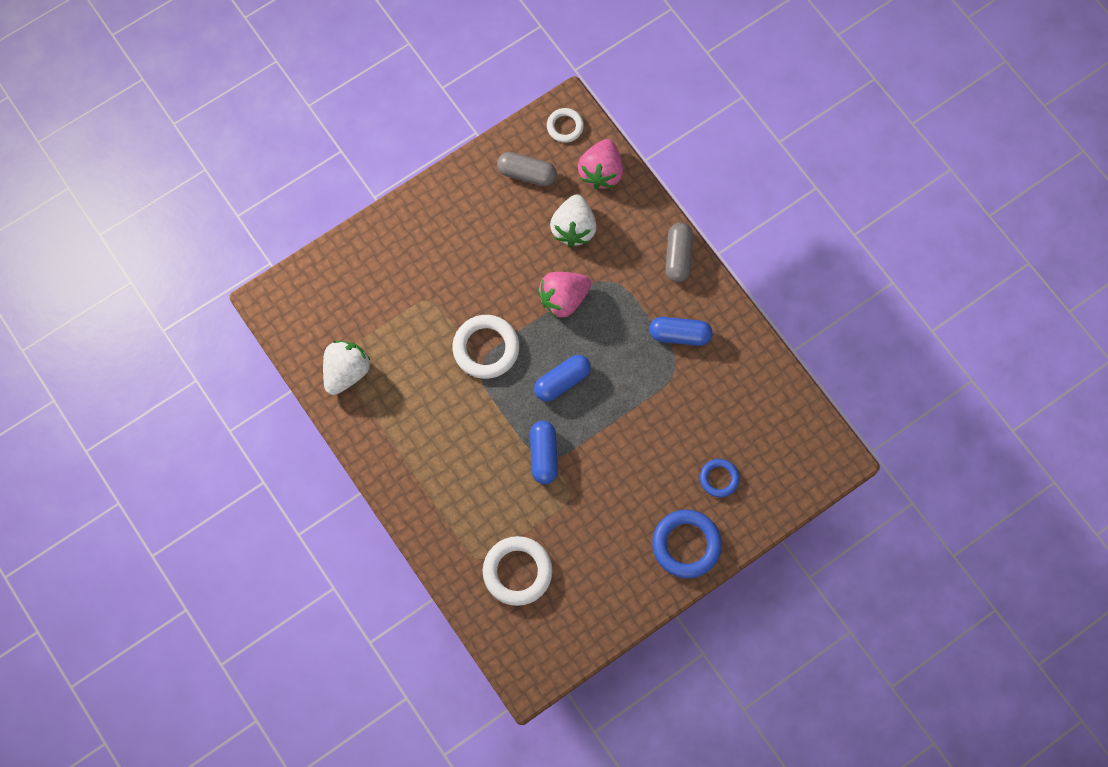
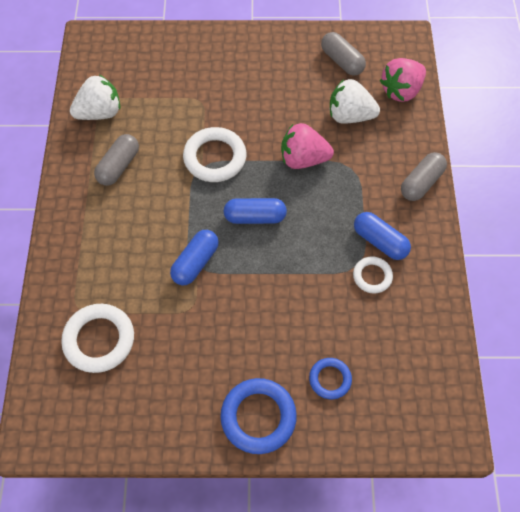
camera: 35 degrees right, 10 degrees down
white ring [547,108,584,143] -> white ring moved to [353,256,393,293]
white strawberry [550,194,597,247] -> white strawberry turned 60 degrees clockwise [330,79,380,124]
none -> grey capsule [94,134,139,186]

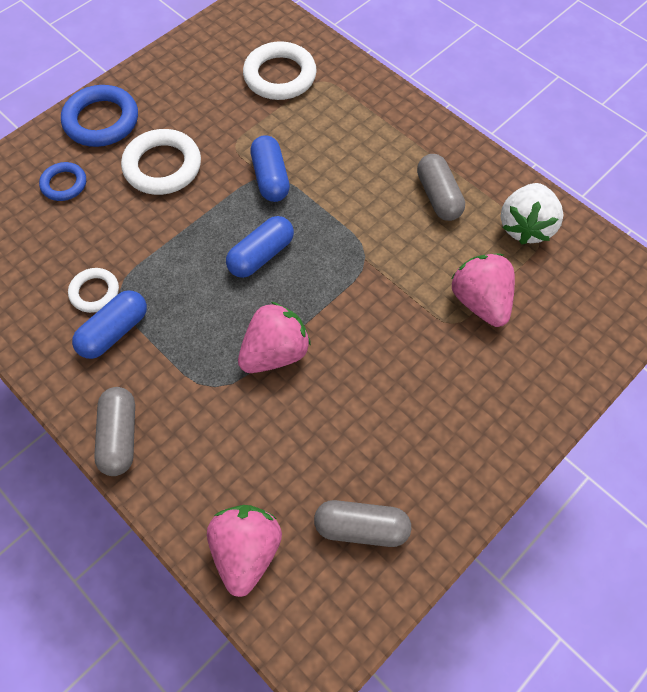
camera: 135 degrees right, 0 degrees up
white ring [183,127,246,182] -> white ring moved to [121,129,201,195]
white strawberry [330,79,380,124] -> none
blue capsule [354,212,411,260] -> blue capsule turned 45 degrees counterclockwise [72,290,147,359]
none -> pink strawberry [451,254,515,327]

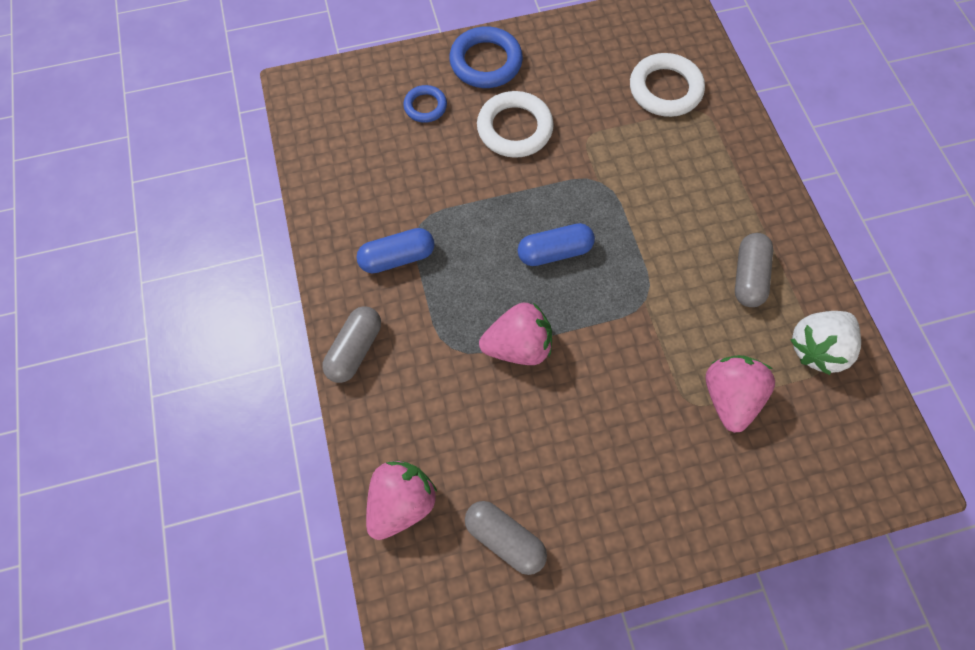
camera: 30 degrees right, 5 degrees up
white ring [68,268,119,313] -> none
blue capsule [250,135,290,202] -> none

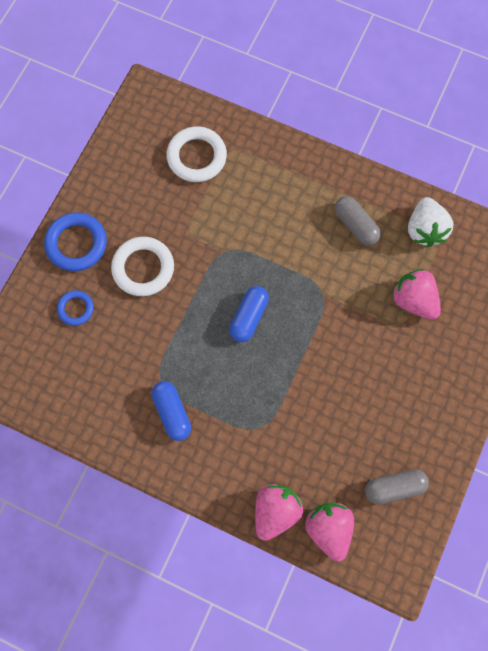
camera: 50 degrees left, 5 degrees up
grey capsule [322,306,381,383] -> none
blue capsule [356,228,434,273] -> blue capsule turned 45 degrees counterclockwise [152,381,191,441]
pink strawberry [479,303,552,365] -> pink strawberry moved to [255,483,303,541]

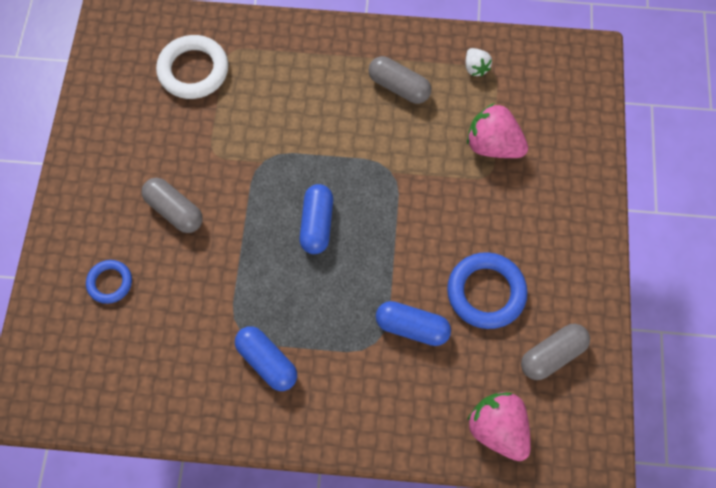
camera: 20 degrees left, 5 degrees down
blue ring [44,212,107,271] -> blue ring moved to [447,252,527,329]
white ring [111,237,174,296] -> grey capsule [142,178,203,233]
pink strawberry [255,483,303,541] -> none
white strawberry [408,197,454,247] -> white strawberry [466,48,492,76], size x0.53
none -> blue capsule [376,301,451,346]

